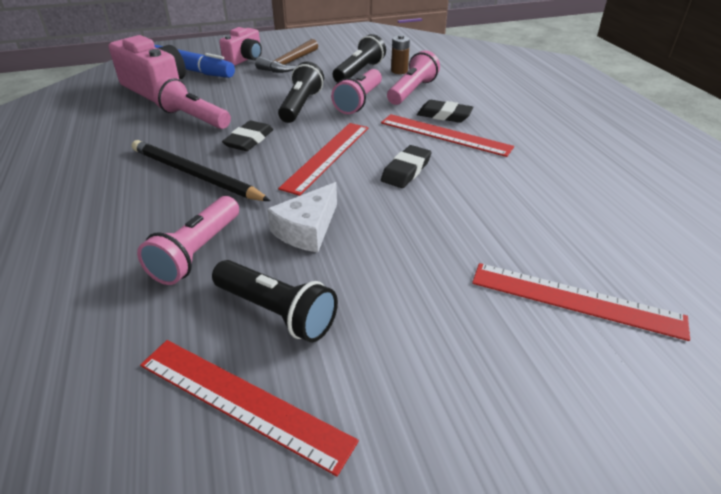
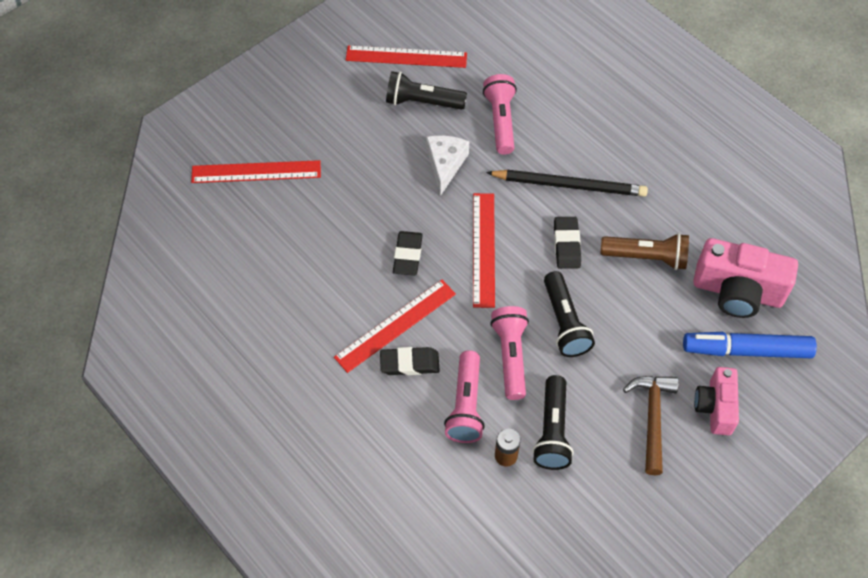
camera: 155 degrees right, 20 degrees up
pink flashlight [153,77,231,129] -> brown flashlight [601,233,689,270]
red ruler [381,114,514,157] -> red ruler turned 45 degrees counterclockwise [334,280,456,373]

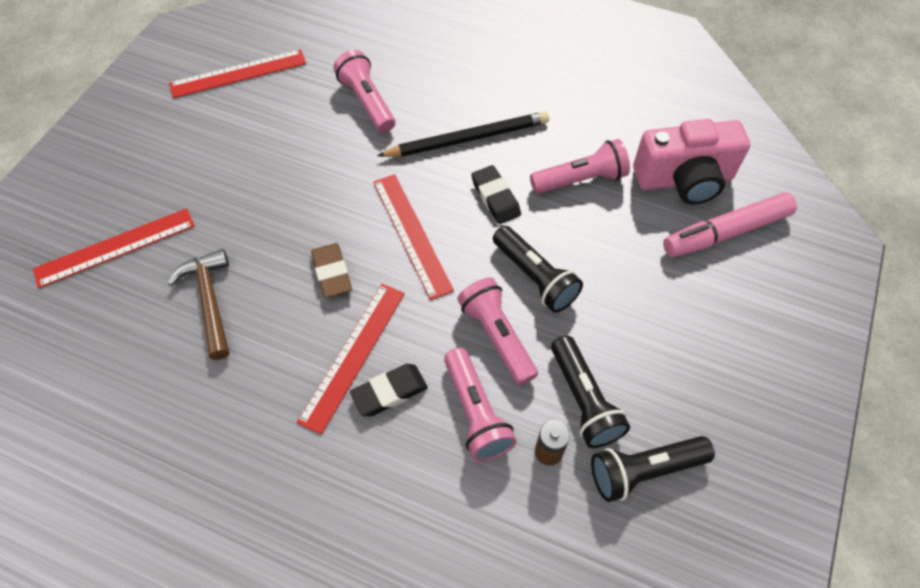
camera: 25 degrees left, 0 degrees up
black flashlight [386,71,467,110] -> black flashlight moved to [591,436,715,502]
black eraser [393,231,423,276] -> brown eraser [311,243,352,298]
white cheese [426,135,469,196] -> none
brown flashlight [601,233,689,270] -> pink flashlight [530,139,630,194]
brown hammer [623,376,679,475] -> brown hammer moved to [168,249,229,360]
blue marker [683,332,817,359] -> pink marker [663,192,797,257]
pink camera [694,367,739,435] -> none

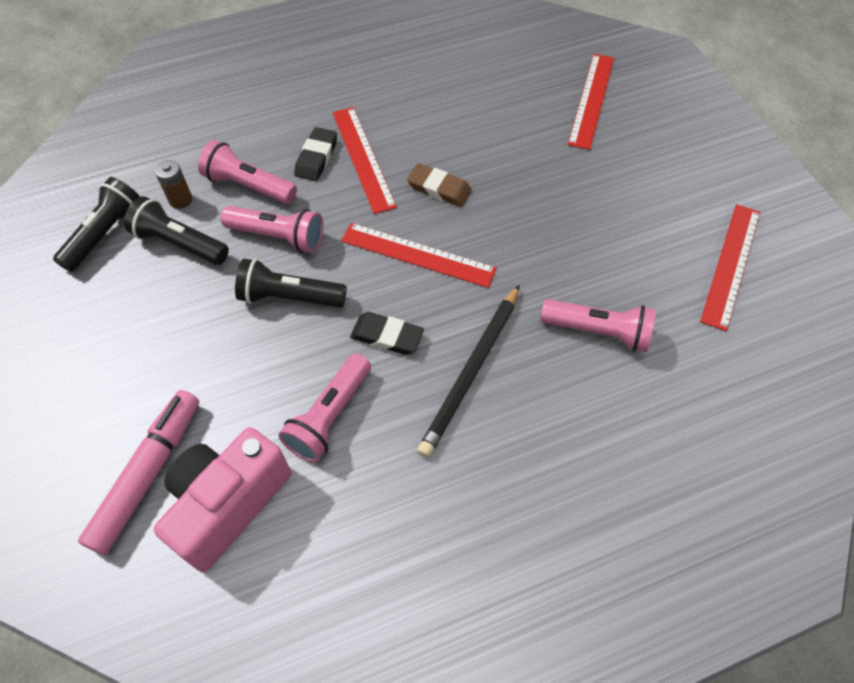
camera: 135 degrees right, 0 degrees up
brown hammer [168,249,229,360] -> none

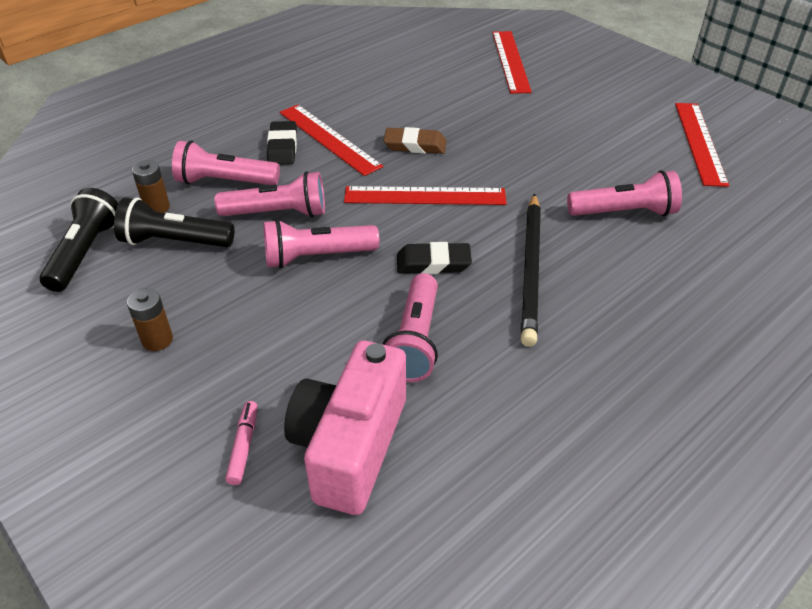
camera: 20 degrees left, 15 degrees down
pink marker [78,390,199,555] -> pink marker [225,401,258,485], size x0.45
black flashlight [235,259,347,308] -> pink flashlight [264,219,379,269]
none -> brown battery [127,288,173,351]

